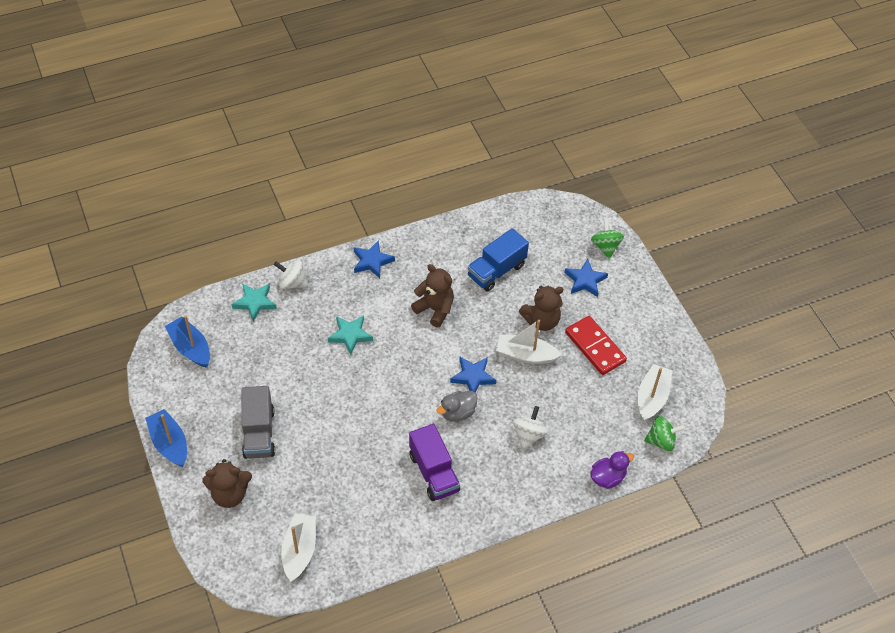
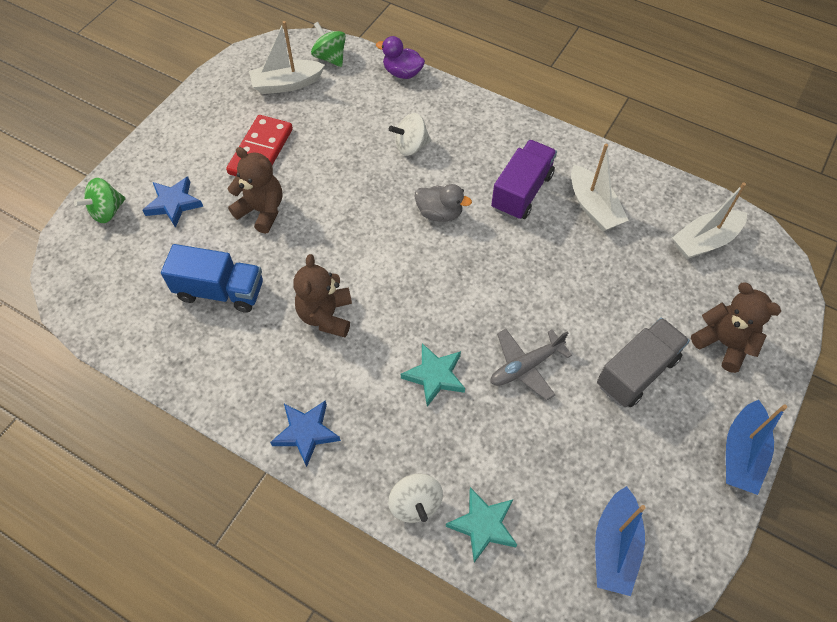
camera: 125 degrees left, 5 degrees up
blue star [450,357,496,393] -> none
white boat [496,320,562,364] -> white boat moved to [571,144,629,231]
none -> grey plane [490,329,572,401]

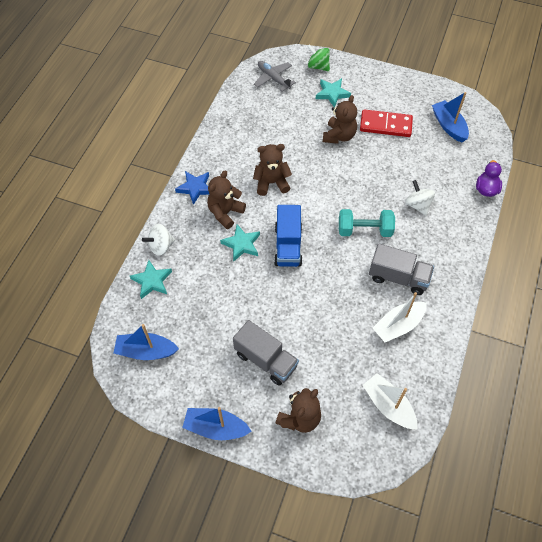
camera: 80 degrees right, 0 degrees up
blue star [142,176,203,228] -> turquoise star [316,78,351,108]
blue truck [161,244,263,313] -> blue truck moved to [274,205,303,267]
white boat [249,21,325,94] -> blue boat [432,92,469,142]
green spinning top [311,22,346,67] -> none
grey duck [415,184,472,222] -> turquoise dumbbell [339,209,395,237]
grey plane [490,329,572,401] -> grey plane moved to [254,61,296,91]
purple truck [491,140,557,220] -> grey truck [369,243,434,295]
none -> brown teddy bear [207,171,246,229]

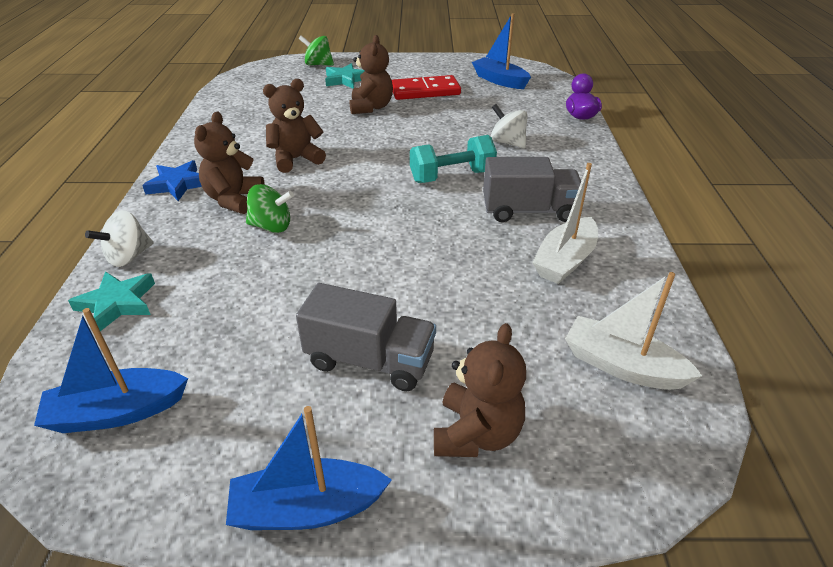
camera: 20 degrees left, 20 degrees down
turquoise star [220,224,260,261] -> green spinning top [246,184,294,233]
grey plane [254,61,296,91] -> none
blue truck [274,205,303,267] -> none

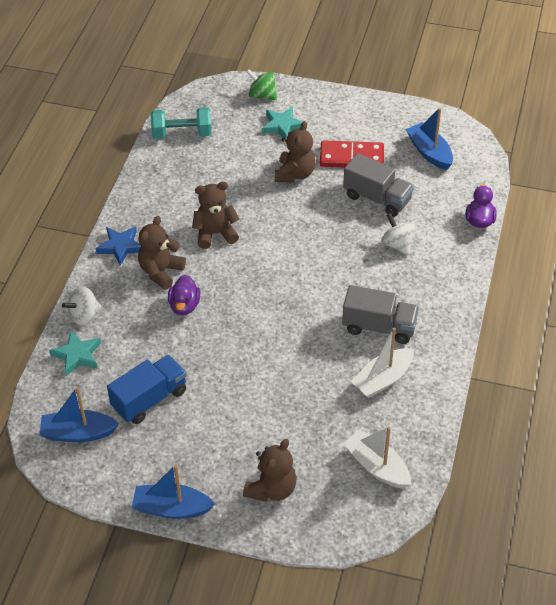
camera: 15 degrees right, 10 degrees up
green spinning top [246,184,294,233] -> purple duck [168,275,200,315]
grey truck [296,283,436,391] -> grey truck moved to [343,153,414,217]
turquoise dumbbell [410,135,497,183] -> turquoise dumbbell moved to [151,107,212,139]
none -> blue truck [107,355,187,424]

